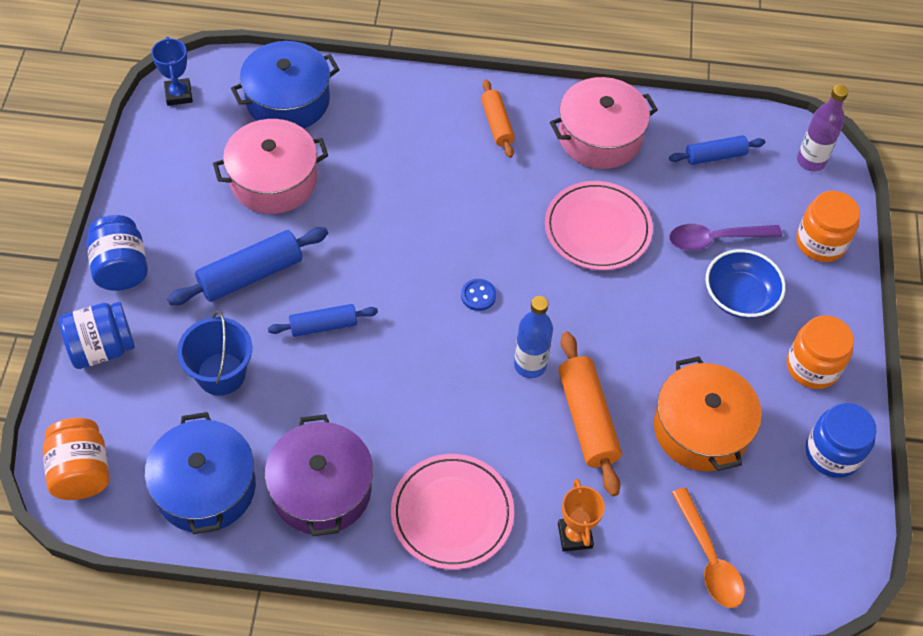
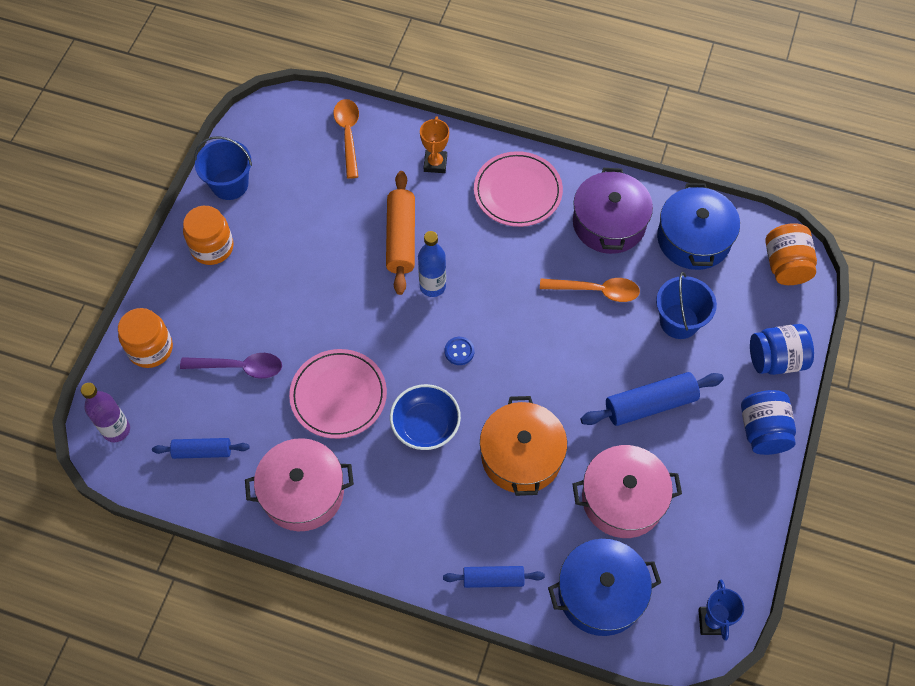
camera: 165 degrees left, 5 degrees up
blue rolling pin [268,304,378,337] -> blue rolling pin moved to [443,566,545,588]
orange rolling pin [481,79,515,158] -> none
orange pot [654,356,762,471] -> orange pot moved to [480,396,567,496]
blue bowl [706,249,786,319] -> blue bowl moved to [390,384,461,450]
blue jar [806,403,876,478] -> blue bucket [195,136,252,200]
none -> orange spoon [540,278,640,302]

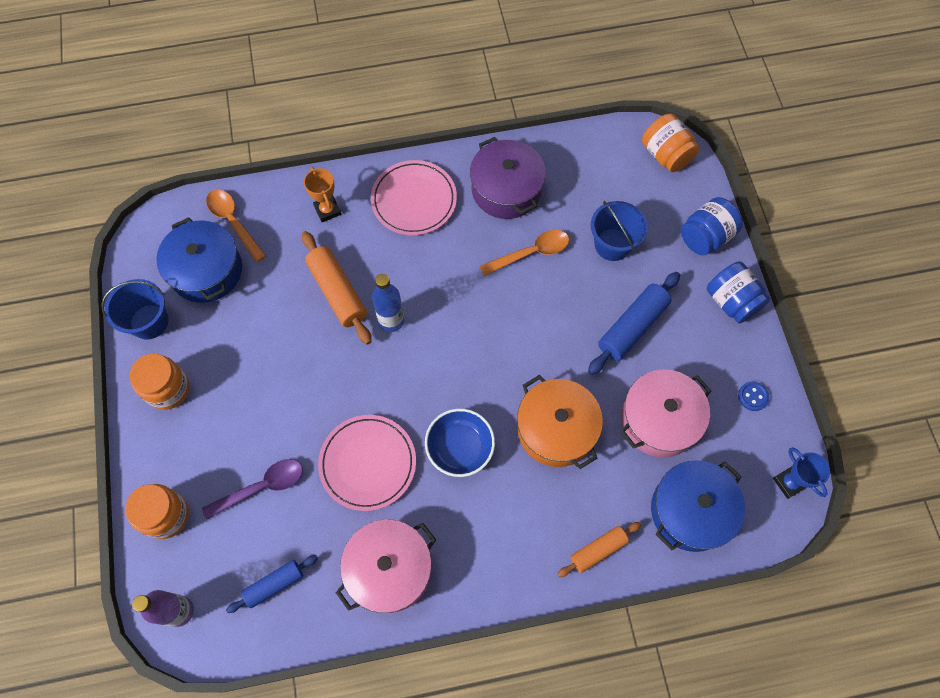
camera: 30 degrees left, 5 degrees up
blue rolling pin [443,566,545,588] -> orange rolling pin [558,522,641,577]
blue button [445,337,474,365] -> blue button moved to [738,382,769,411]
blue pot [657,183,740,270] -> blue pot moved to [156,217,242,303]

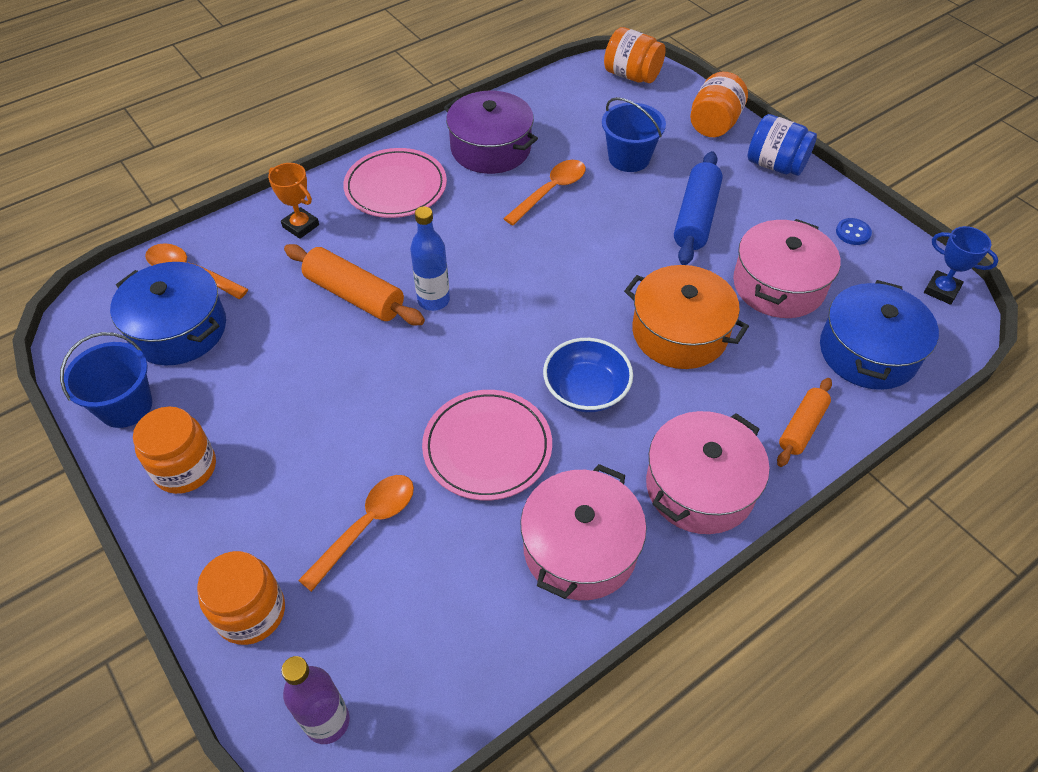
camera: 25 degrees left, 15 degrees down
purple spoon [202,459,303,520] -> orange spoon [298,475,414,592]
blue rolling pin [226,555,318,613] -> none
blue jar [681,197,743,256] -> orange jar [690,72,748,137]
none -> pink pot [646,411,770,534]

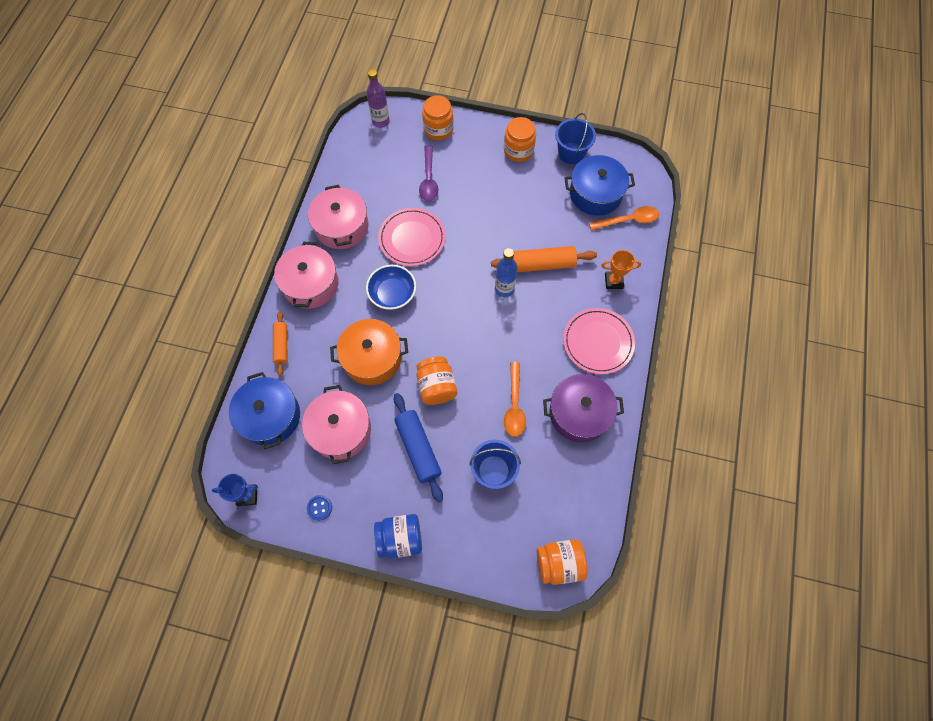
camera: 140 degrees right, 15 degrees up
orange spoon [298,475,414,592] -> purple spoon [419,145,439,201]
orange jar [690,72,748,137] -> orange jar moved to [416,357,457,405]

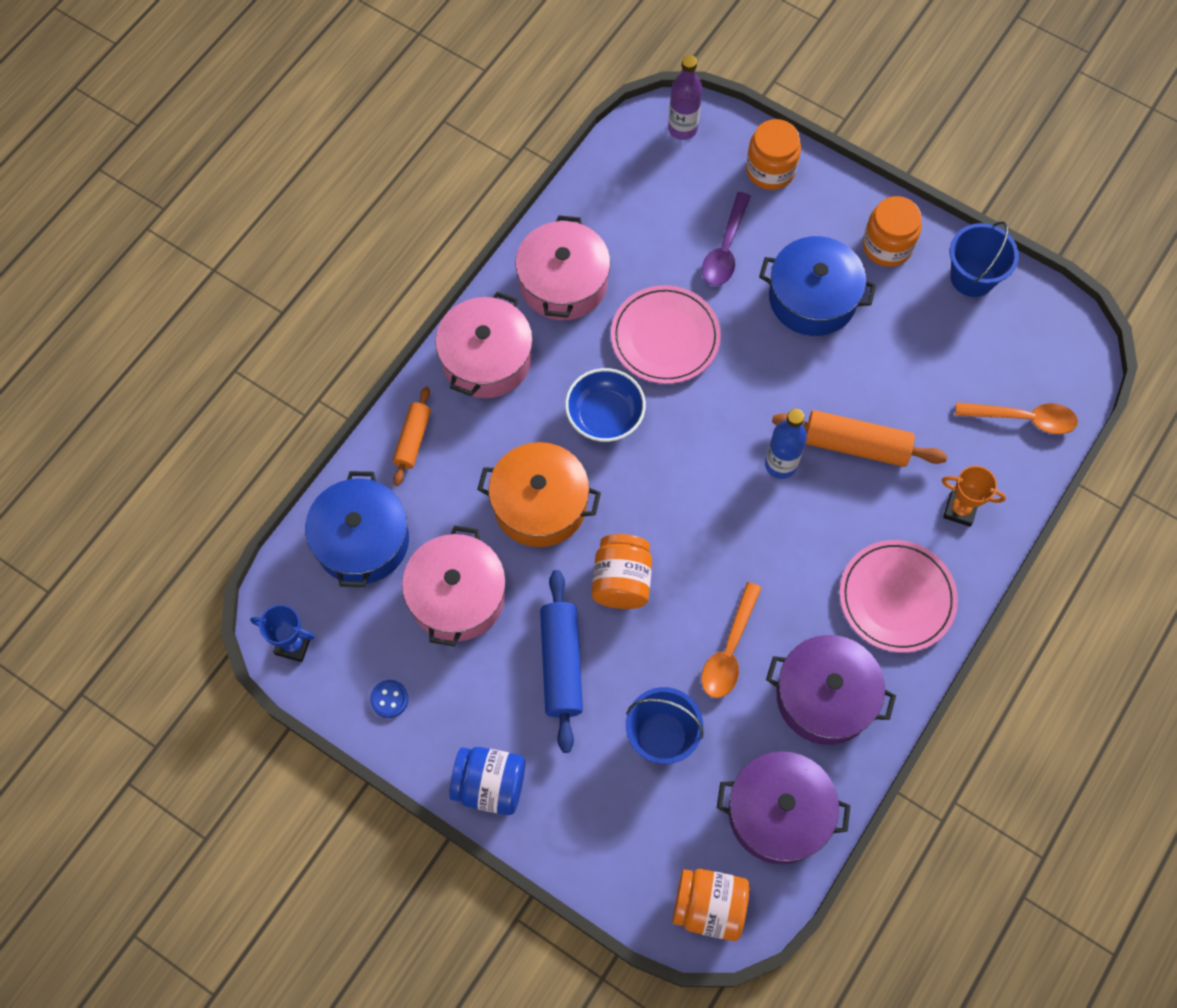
camera: 20 degrees right, 0 degrees up
blue pot [564,155,635,216] -> blue pot moved to [759,236,876,336]
none -> purple pot [717,751,851,864]

